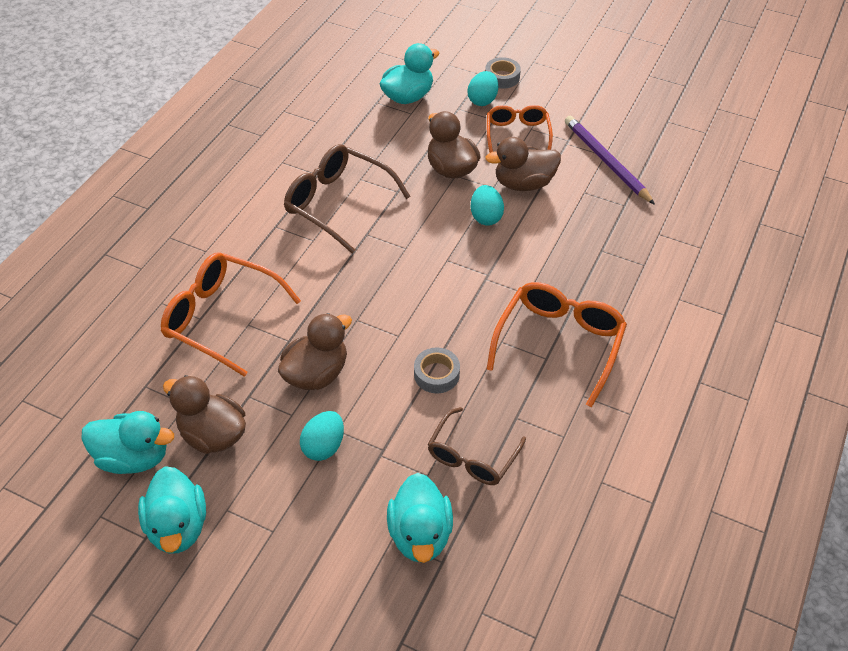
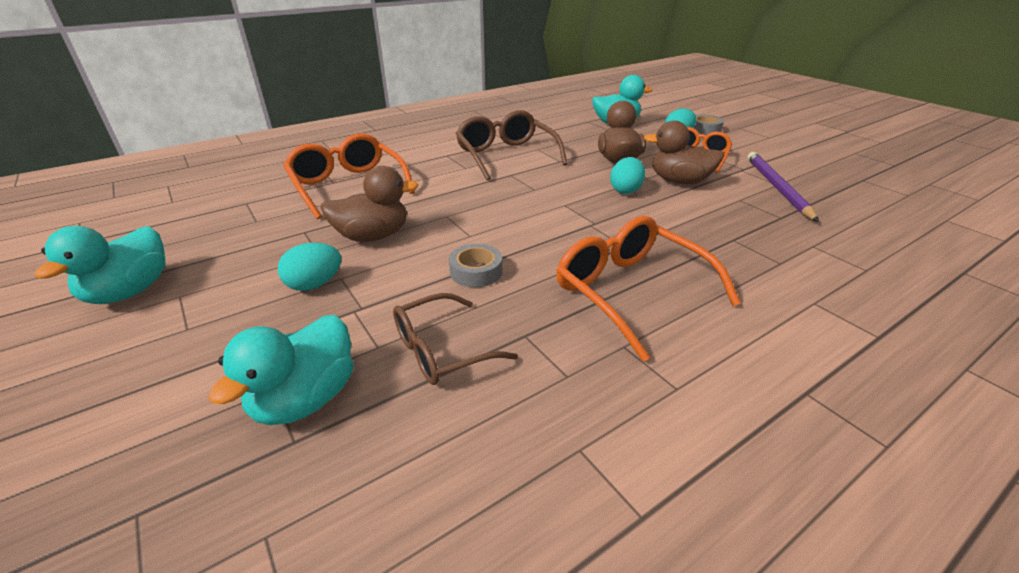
camera: 30 degrees right, 15 degrees down
turquoise duck [81,411,174,474] -> none
brown duck [163,375,246,454] -> none
orange glasses [486,282,627,408] -> orange glasses turned 90 degrees counterclockwise [557,216,741,362]

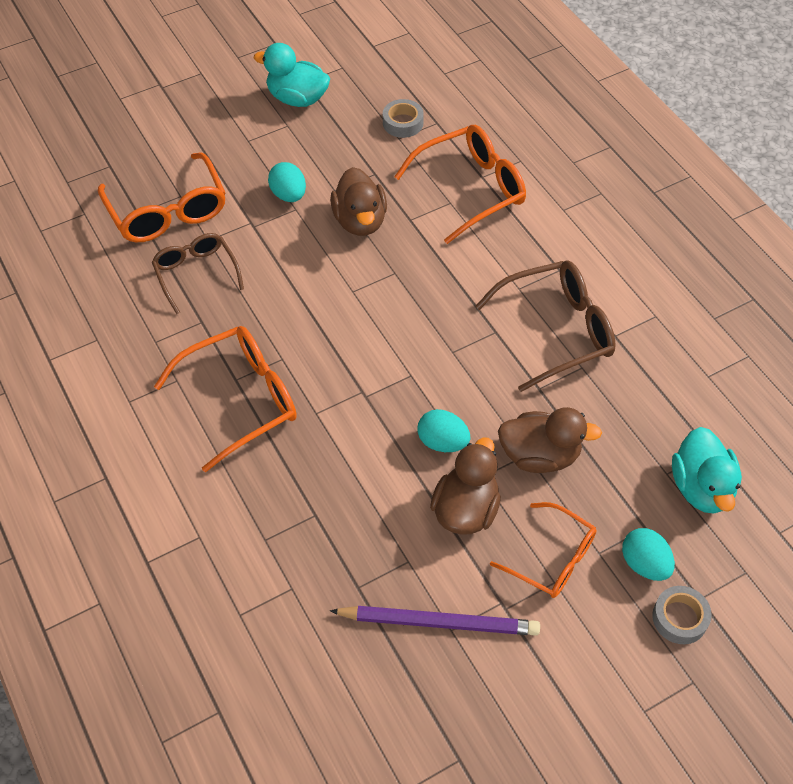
camera: 95 degrees right, 20 degrees up
turquoise duck [209,315,354,425] -> orange glasses [98,153,226,242]
grey tape [449,244,502,287] -> grey tape moved to [383,99,424,138]

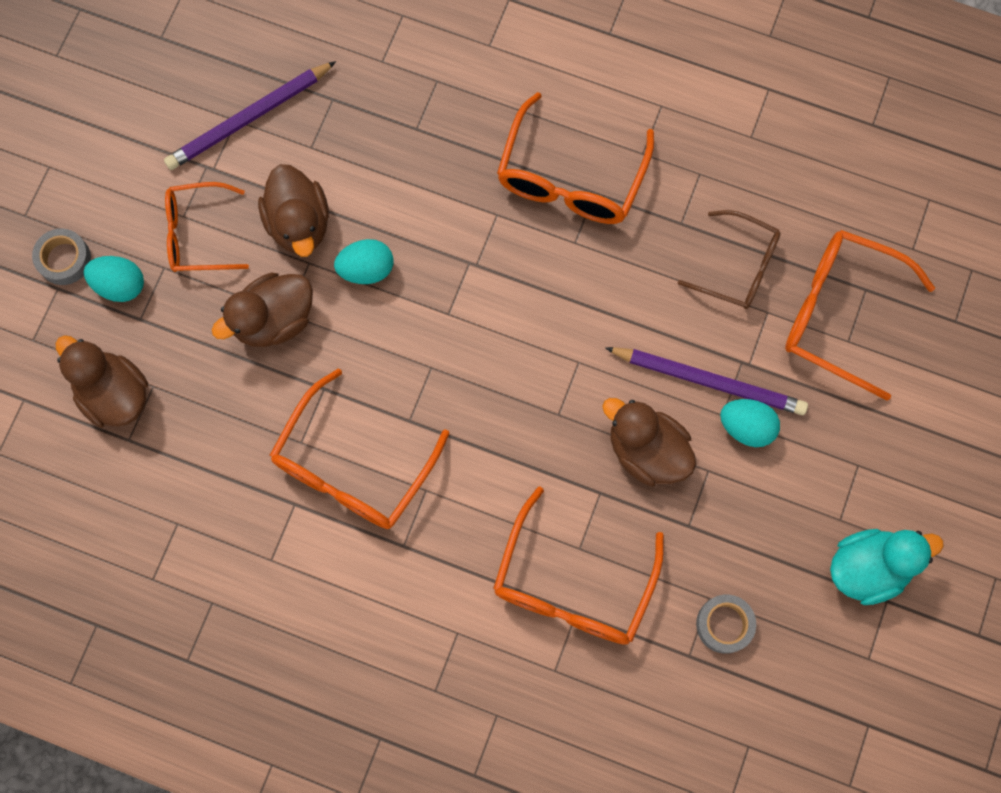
camera: 140 degrees right, 20 degrees up
brown glasses [476,260,616,392] -> orange glasses [270,368,449,529]
turquoise duck [672,427,742,513] -> brown duck [56,335,148,428]
none -> purple pencil [605,347,808,415]

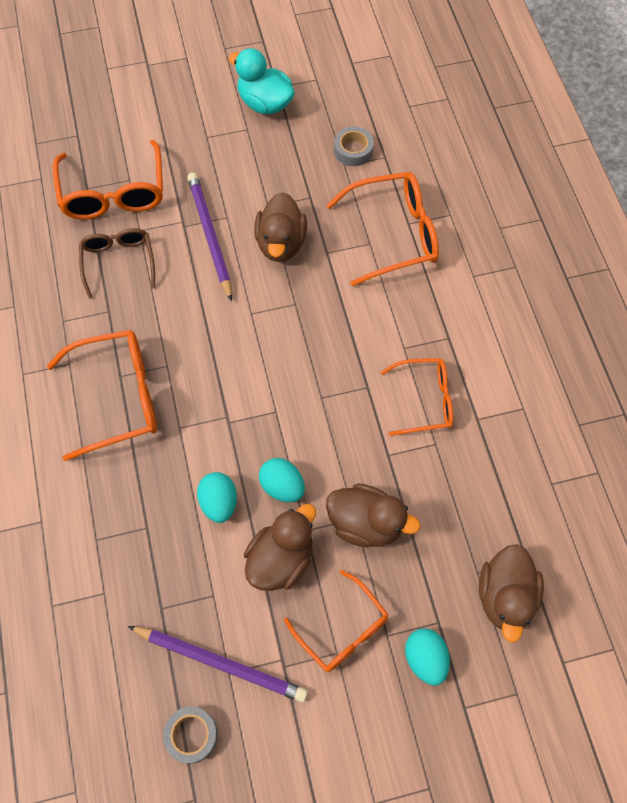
camera: 125 degrees left, 10 degrees down
grey tape [32,229,91,285] -> grey tape moved to [163,707,218,764]
orange glasses [270,368,449,529] -> orange glasses [380,358,453,436], size x0.65
turquoise egg [720,399,780,447] -> turquoise egg moved to [197,472,237,523]

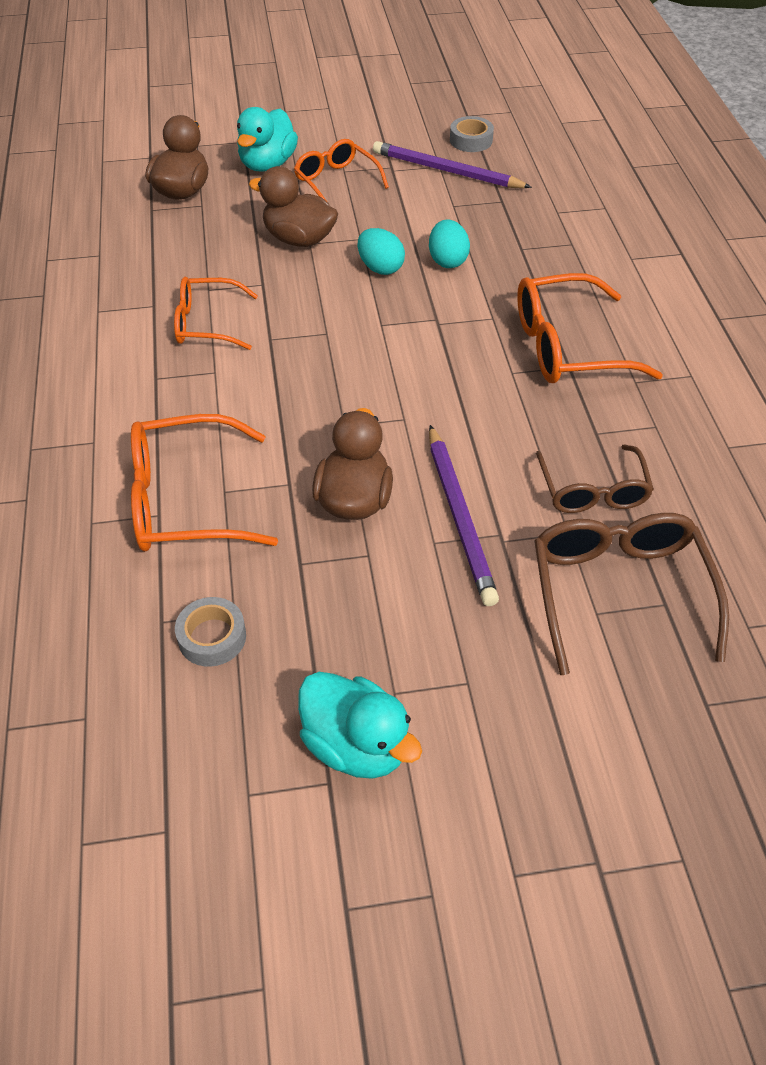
camera: 175 degrees left, 15 degrees down
orange glasses [53,140,163,220] -> brown glasses [534,513,729,675]
brown duck [244,504,316,591] -> none
turquoise egg [405,628,450,686] -> turquoise duck [237,107,298,172]

